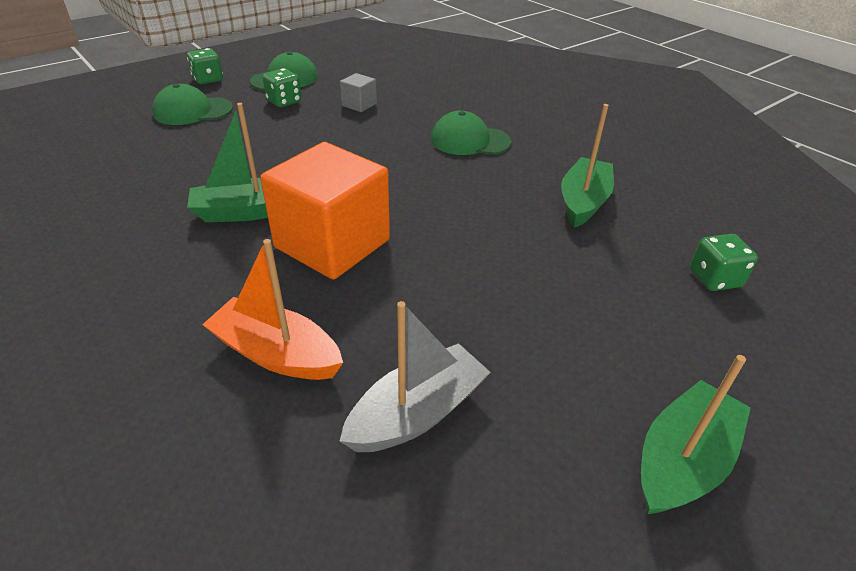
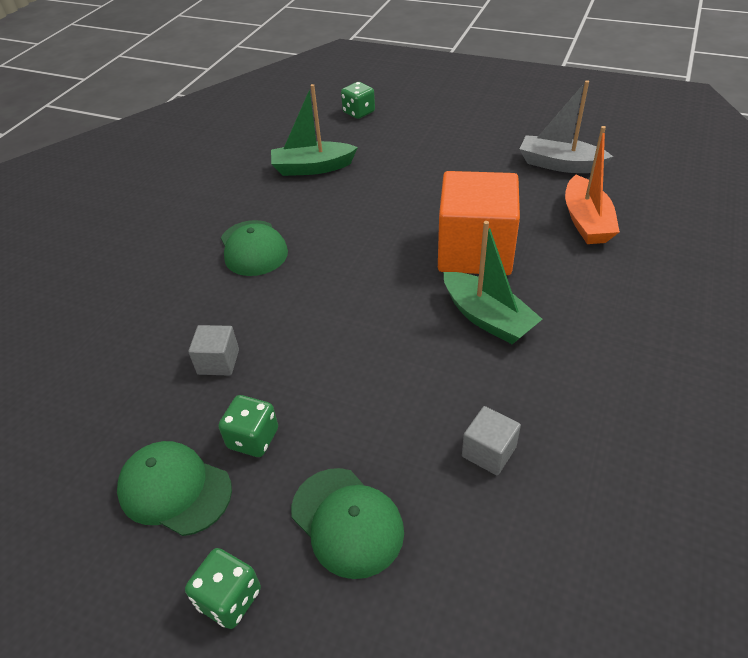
camera: 115 degrees left, 5 degrees up
green boat [641,355,751,515] -> none
none -> grey cube [462,406,521,475]

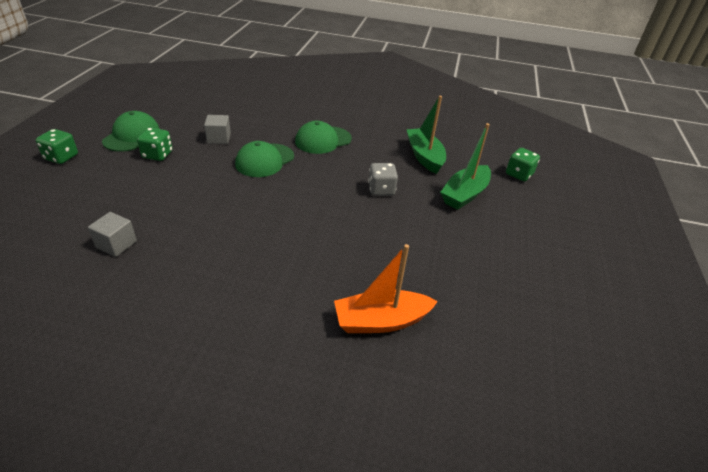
camera: 75 degrees right, 5 degrees down
green cap [291,468,404,579] -> green cap moved to [235,141,294,177]
orange cube [438,171,520,275] -> none
green boat [444,221,542,344] -> green boat moved to [440,123,491,210]
grey boat [520,80,613,173] -> none
none -> grey dice [368,163,398,196]

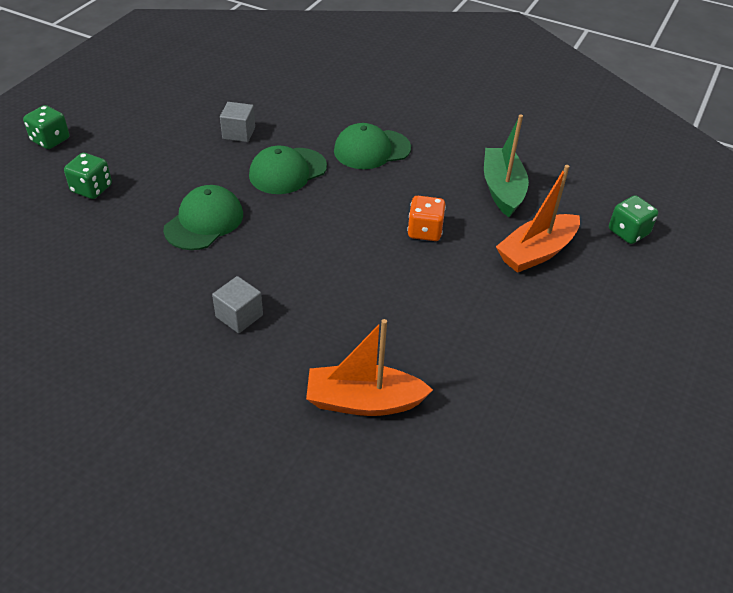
camera: 15 degrees right, 5 degrees up
grey cube [88,212,137,257] -> grey cube moved to [212,276,263,333]
green cap [102,111,160,152] -> green cap moved to [163,185,243,250]
green dice [137,128,173,161] -> green dice moved to [64,153,112,199]
grey dice [368,163,398,196] -> orange dice [407,196,446,241]
green boat [440,123,491,210] -> orange boat [496,165,580,273]

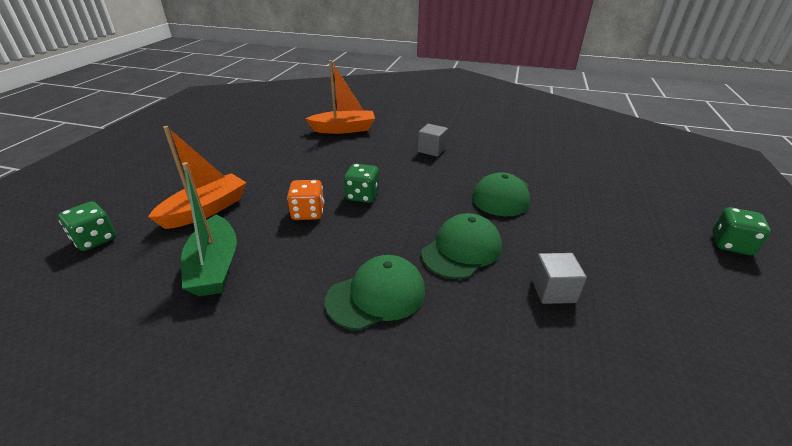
camera: 170 degrees right, 10 degrees down
green dice [64,153,112,199] -> green dice moved to [344,164,379,203]

